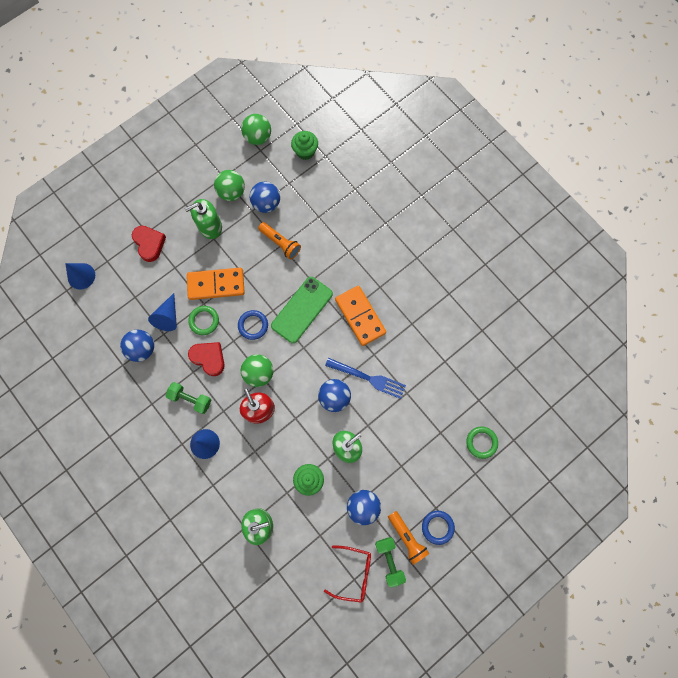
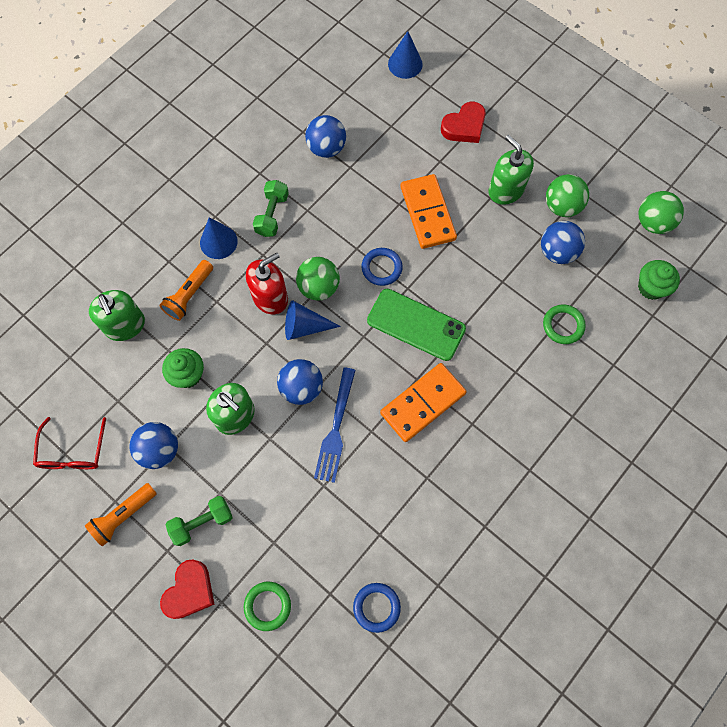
camera: 80 degrees right, 5 degrees down
blue cone [148,293,177,331] -> blue cone moved to [285,300,341,340]
green ring [188,306,219,335] -> green ring moved to [543,305,586,344]
red heart [188,342,224,376] -> red heart moved to [160,559,215,619]
orange flashlight [258,222,301,259] -> orange flashlight moved to [159,260,213,321]
green dumbbell [375,537,406,588] -> green dumbbell moved to [166,496,233,546]
blue ring [422,511,455,545] -> blue ring moved to [353,583,401,633]

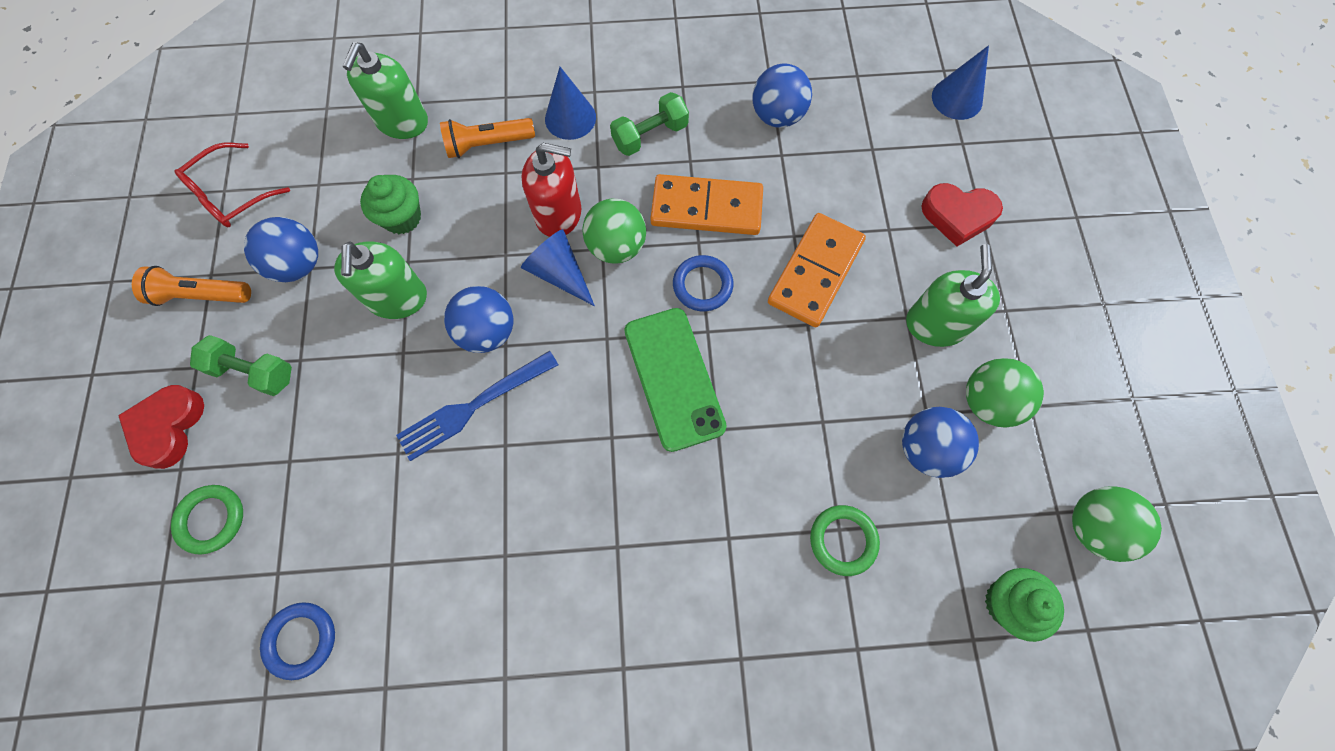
camera: 45 degrees right, 0 degrees up
red heart [160,559,215,619] -> red heart turned 120 degrees clockwise [118,385,204,469]
orange domino [380,363,466,442] -> orange domino moved to [650,174,763,235]

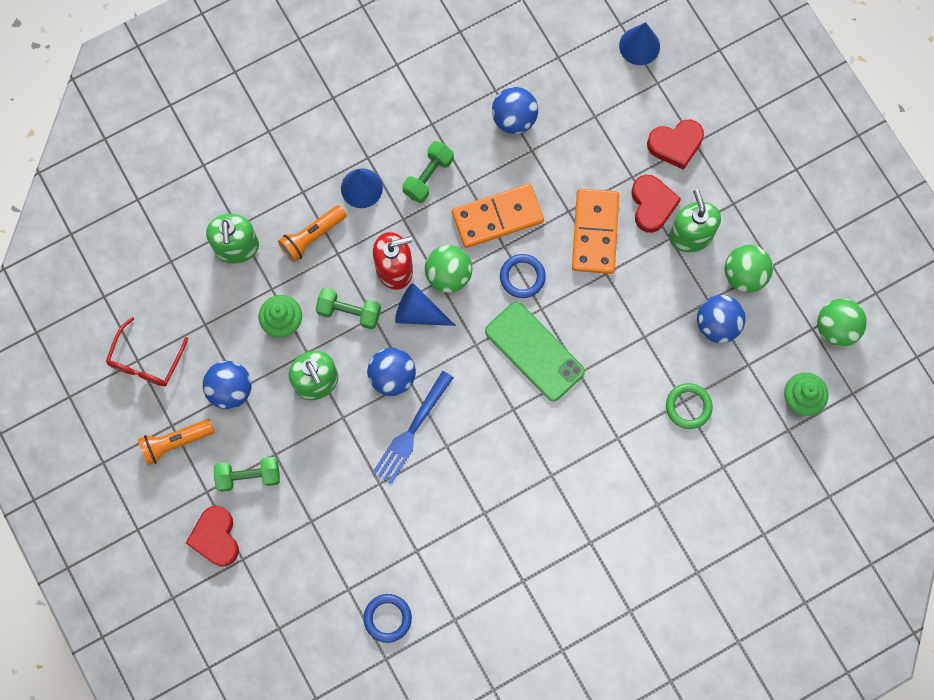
camera: 25 degrees left, 5 degrees up
green ring [171,485,243,554] -> none
none -> green dumbbell [316,288,381,330]
none -> red heart [631,175,681,233]

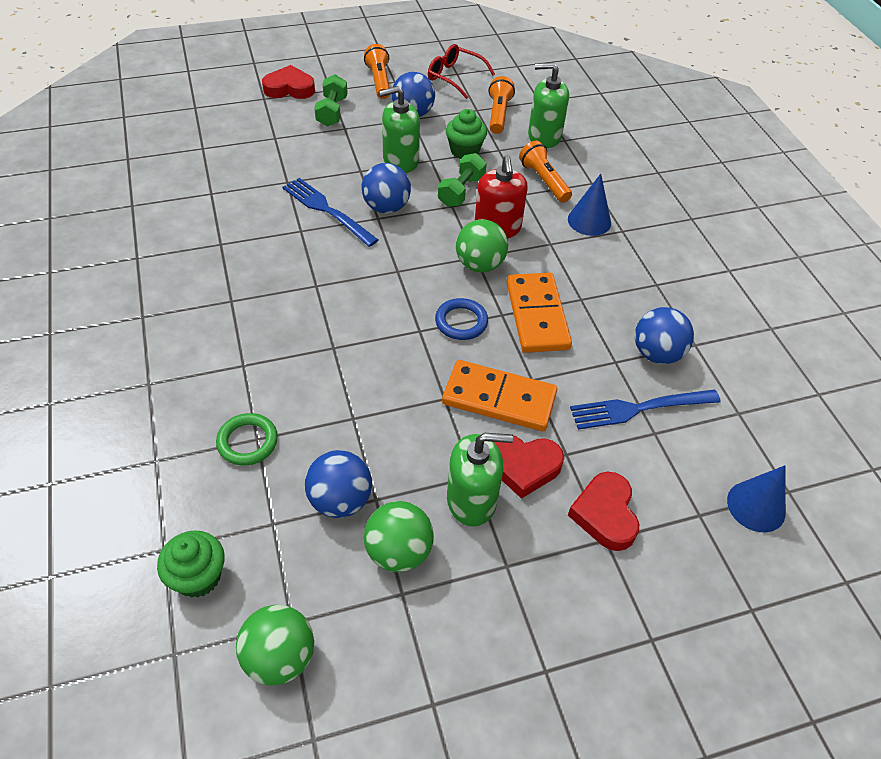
camera: 100 degrees right, 25 degrees down
blue ring [363,594,412,643] -> none
blue cone [395,283,456,326] -> none
green dumbbell [402,141,454,203] -> none
green phone [485,302,585,401] -> none
none -> orange flashlight [489,76,515,134]
none -> blue fork [570,390,721,429]

